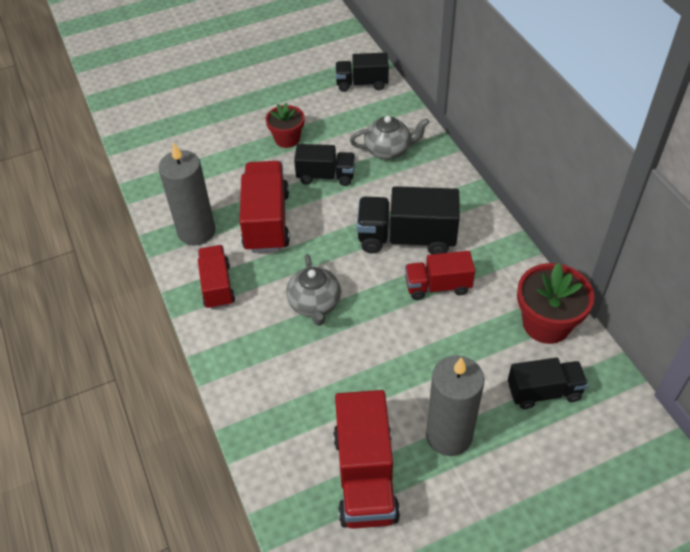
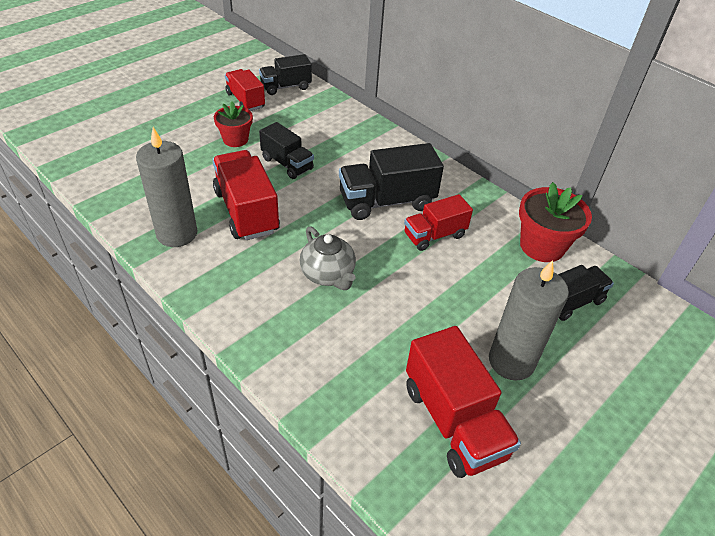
camera: 25 degrees left, 5 degrees down
red truck [198,245,235,309] -> red truck moved to [225,69,265,111]
black truck [294,144,355,186] -> black truck turned 60 degrees clockwise [259,122,314,179]
grey teapot [350,116,429,160] -> none

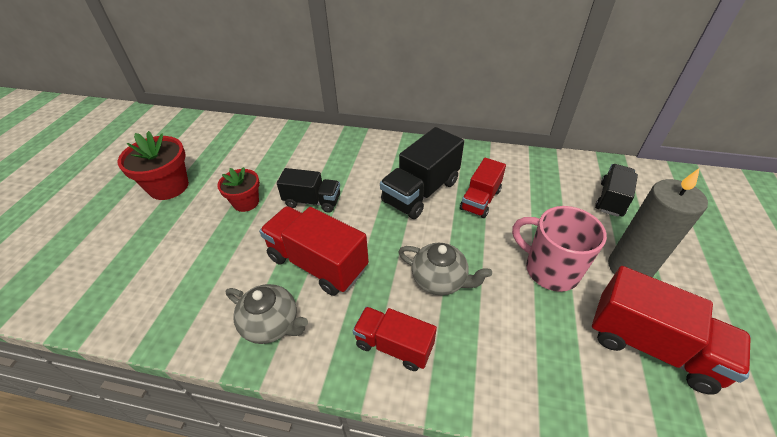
camera: 30 degrees left, 0 degrees up
grey candle [136,127,198,247] -> grey teapot [226,284,308,344]
red truck [225,69,265,111] -> red truck moved to [353,307,437,371]
black truck [259,54,312,95] -> none
red flower pot [519,182,592,262] -> red flower pot moved to [118,131,189,200]
none -> pink mug [512,206,607,292]

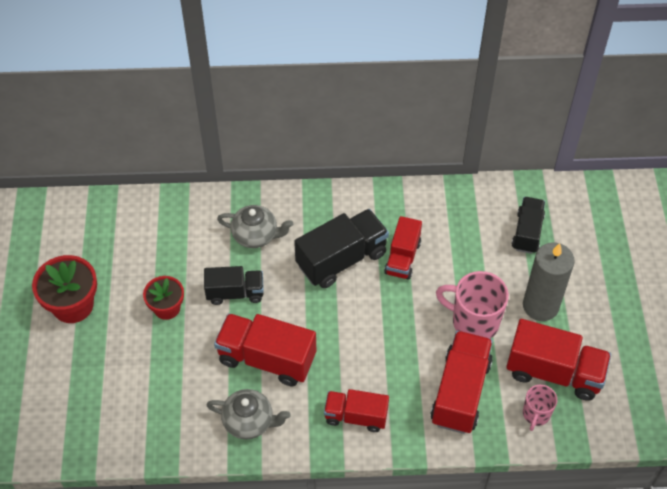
camera: 15 degrees left, 10 degrees up
black truck [380,127,464,219] -> black truck turned 150 degrees counterclockwise [294,209,389,288]
grey teapot [398,243,492,295] -> grey teapot moved to [217,205,293,248]
none -> red truck [431,331,493,434]
none -> pink mug [523,385,557,431]

